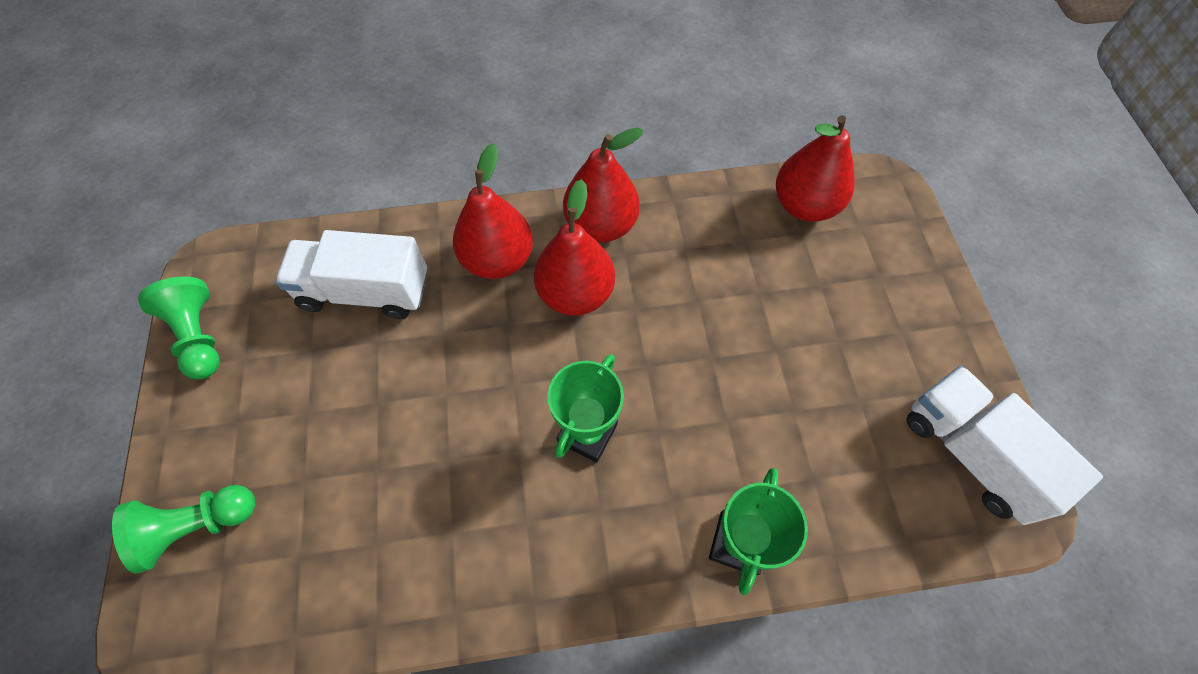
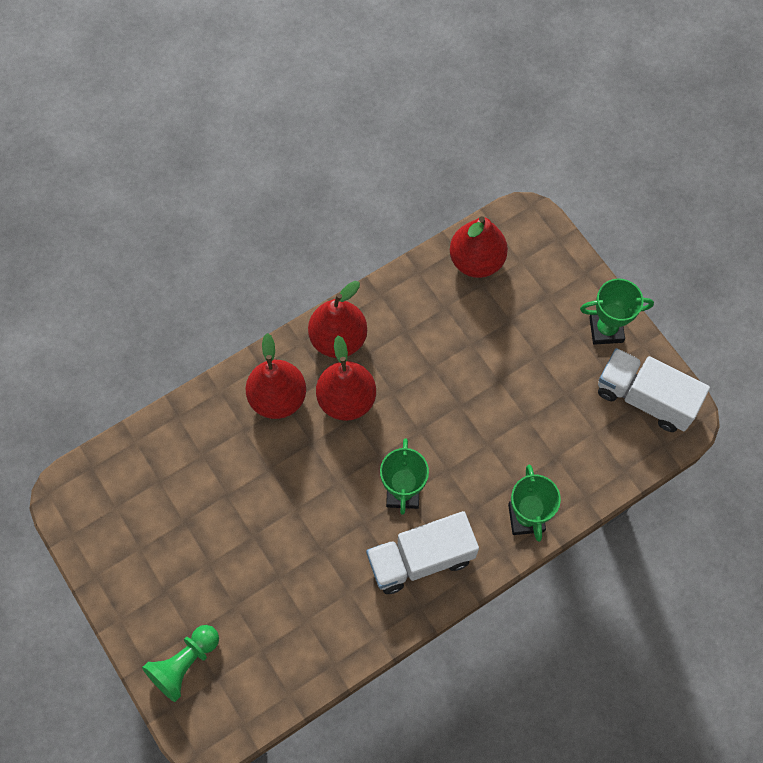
camera: 25 degrees left, 5 degrees up
green pawn [138,276,220,379] -> none
white truck [275,230,427,319] -> white truck moved to [366,511,479,594]
none -> green trophy [580,279,654,345]

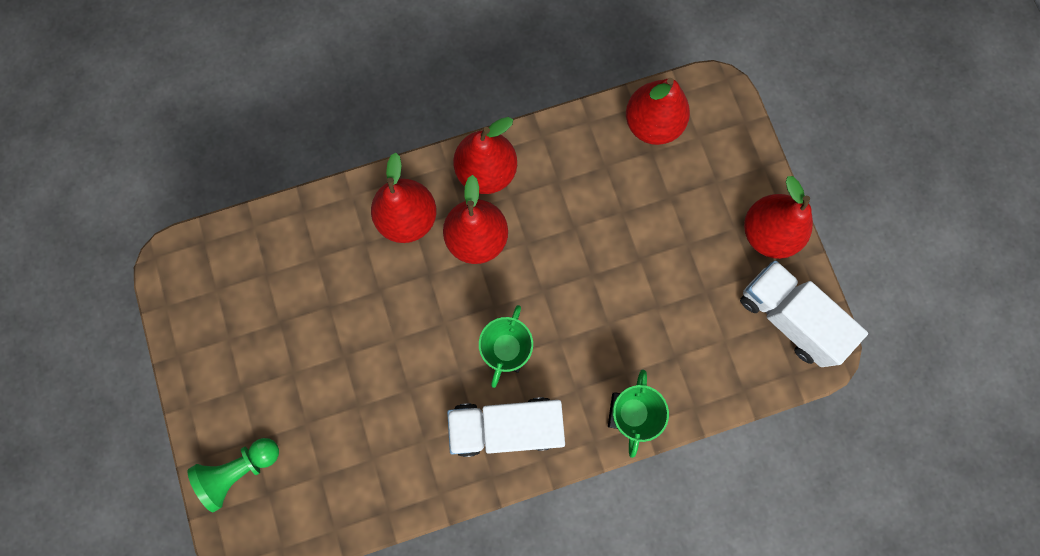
camera: 15 degrees right, 10 degrees up
green trophy [580,279,654,345] -> red pear [744,176,813,259]

